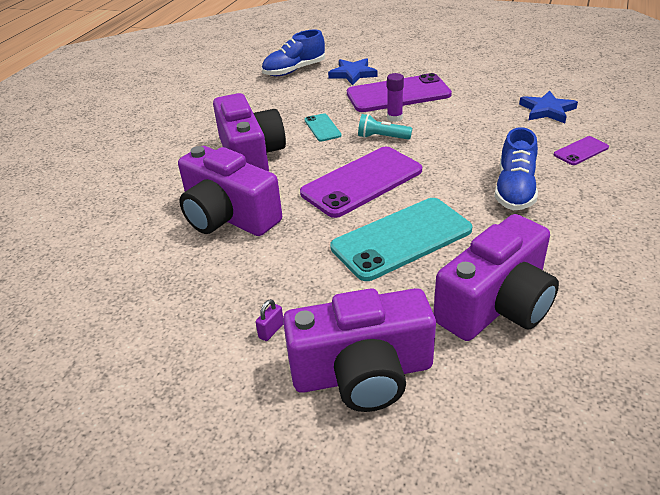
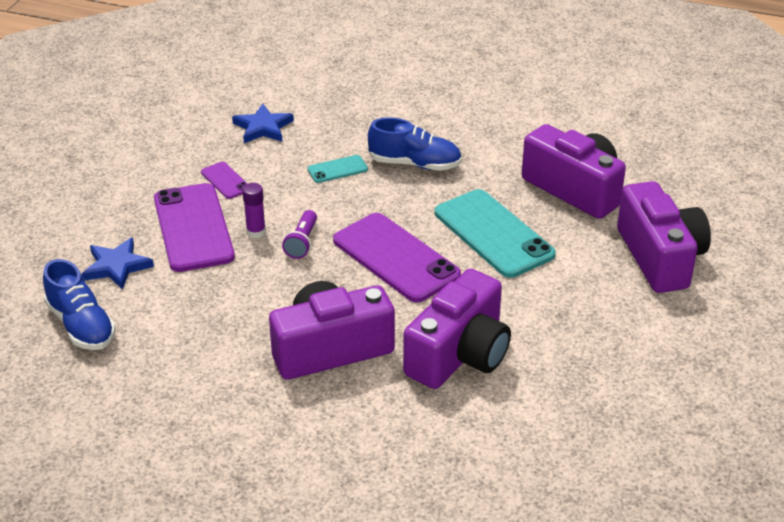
camera: 95 degrees left, 0 degrees up
purple padlock [256,299,283,341] -> none
turquoise phone [305,113,342,142] -> turquoise phone moved to [308,155,368,183]
turquoise flashlight [358,114,412,140] -> purple flashlight [282,210,317,259]
purple phone [554,136,609,165] -> purple phone moved to [201,162,248,199]

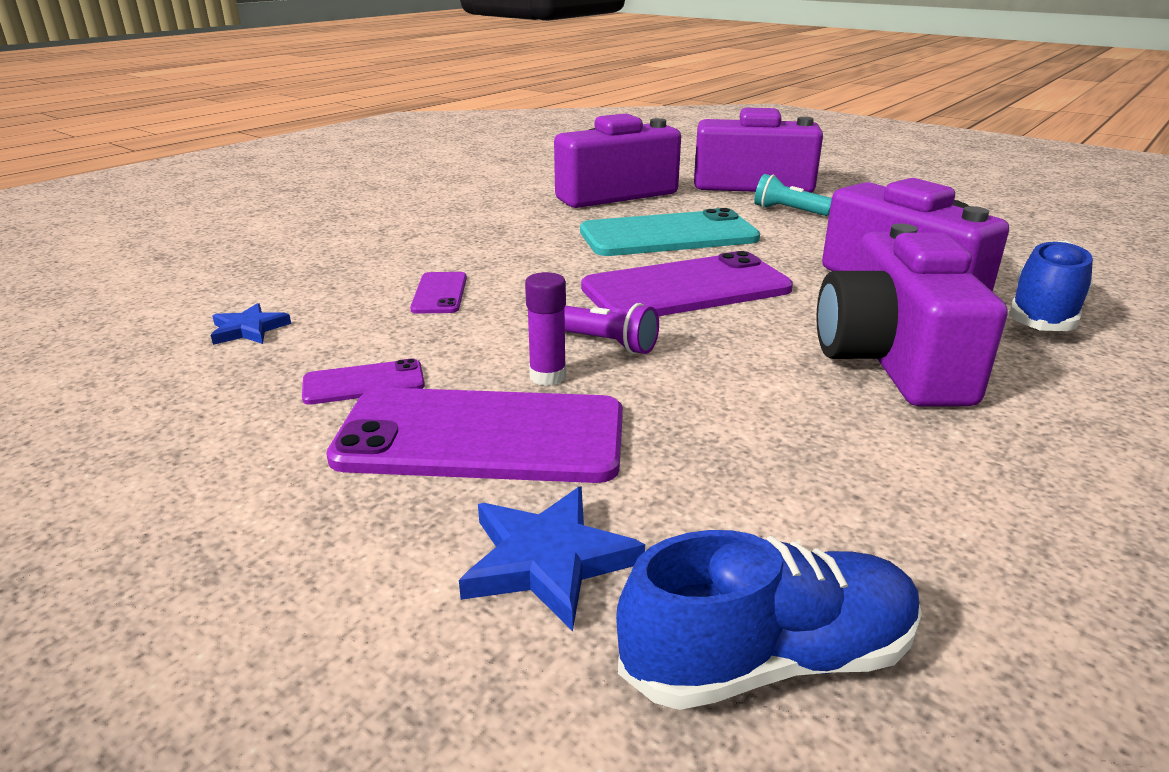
camera: 70 degrees left, 10 degrees down
blue star [232,104,294,143] -> blue star [211,303,291,345], size x0.66
turquoise phone [308,155,368,183] -> purple phone [410,272,467,313]
blue shoe [368,117,462,171] -> blue shoe moved to [1009,240,1093,331]
none -> turquoise flashlight [754,174,832,216]

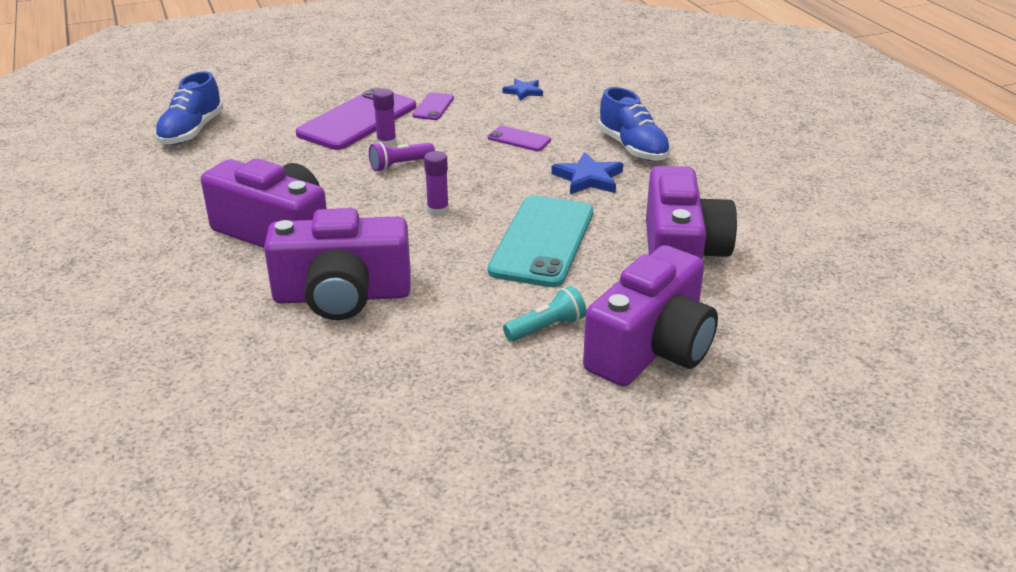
camera: 120 degrees right, 5 degrees up
blue star [459,486,645,631] -> blue star moved to [551,152,623,194]
purple phone [581,251,793,316] -> purple glue stick [424,151,449,217]
blue shoe [1009,240,1093,331] -> blue shoe moved to [598,87,671,161]

